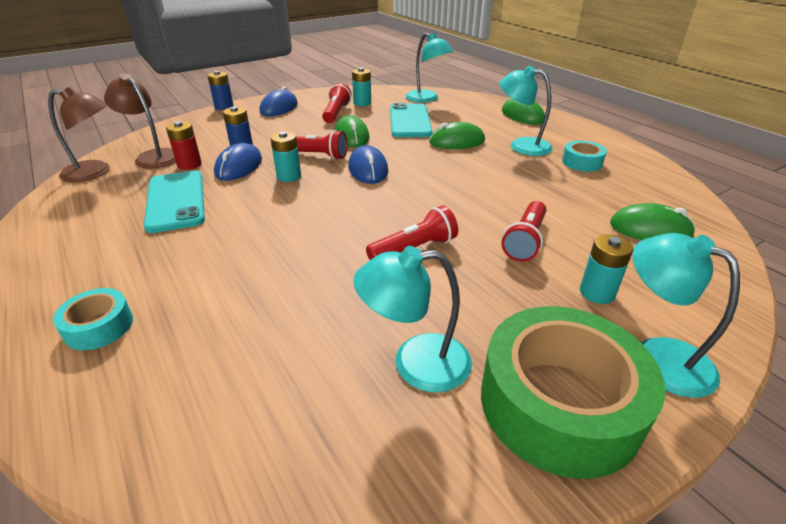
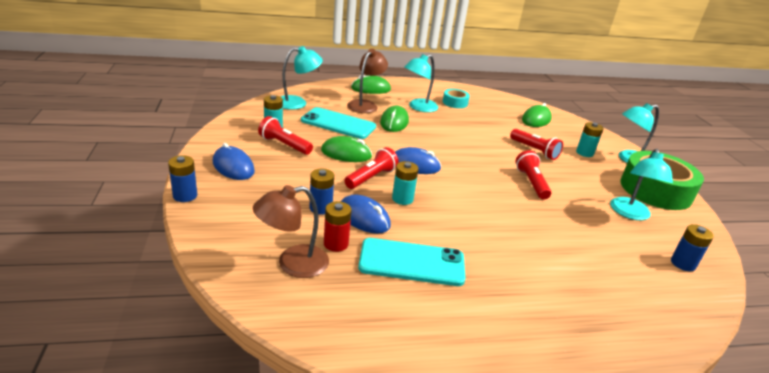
camera: 70 degrees left, 5 degrees down
brown lamp [48,87,110,183] -> brown lamp moved to [347,49,388,113]
turquoise tape [53,288,133,350] -> none
none -> blue battery [671,224,714,271]

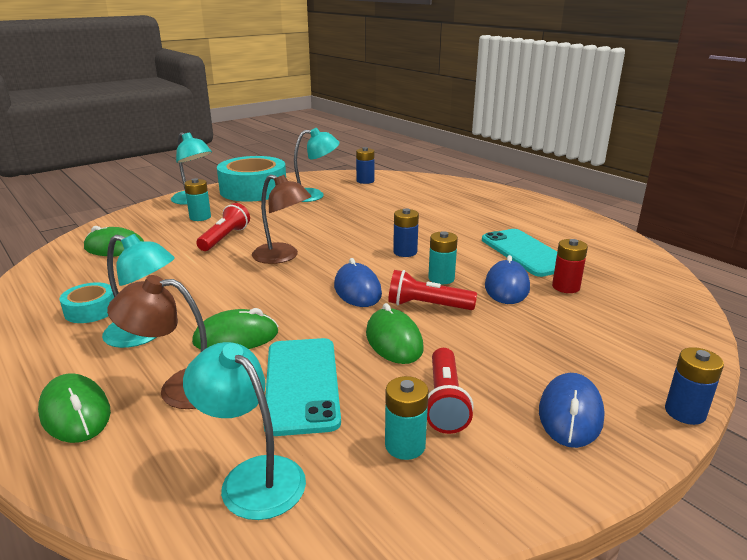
camera: 115 degrees left, 5 degrees down
brown lamp [253,185,329,278] -> brown lamp moved to [252,174,312,264]
blue battery [309,168,334,215] -> blue battery moved to [393,208,419,257]
red flashlight [515,150,552,200] -> none
green tape [621,151,704,210] -> turquoise tape [217,156,286,202]

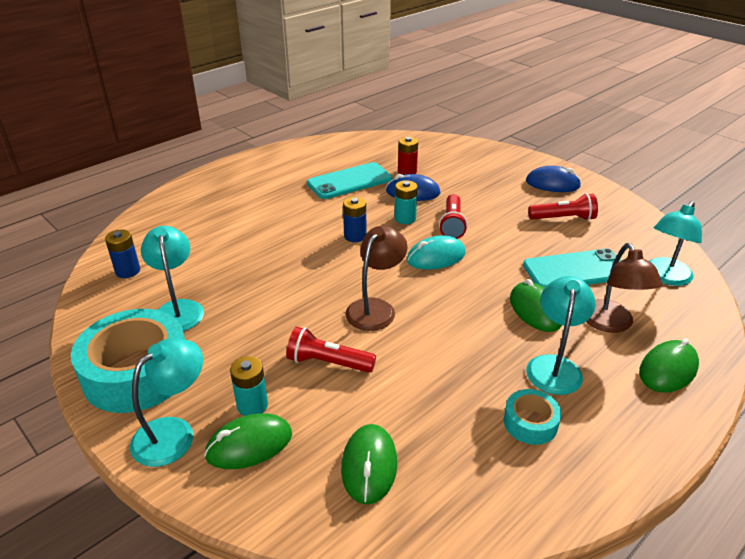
camera: 95 degrees left, 10 degrees up
blue mouse [334,258,382,307] -> turquoise mouse [407,235,466,270]
green mouse [366,303,424,364] -> green mouse moved to [204,413,292,469]
turquoise battery [385,376,429,460] -> none
blue battery [665,347,724,425] -> none

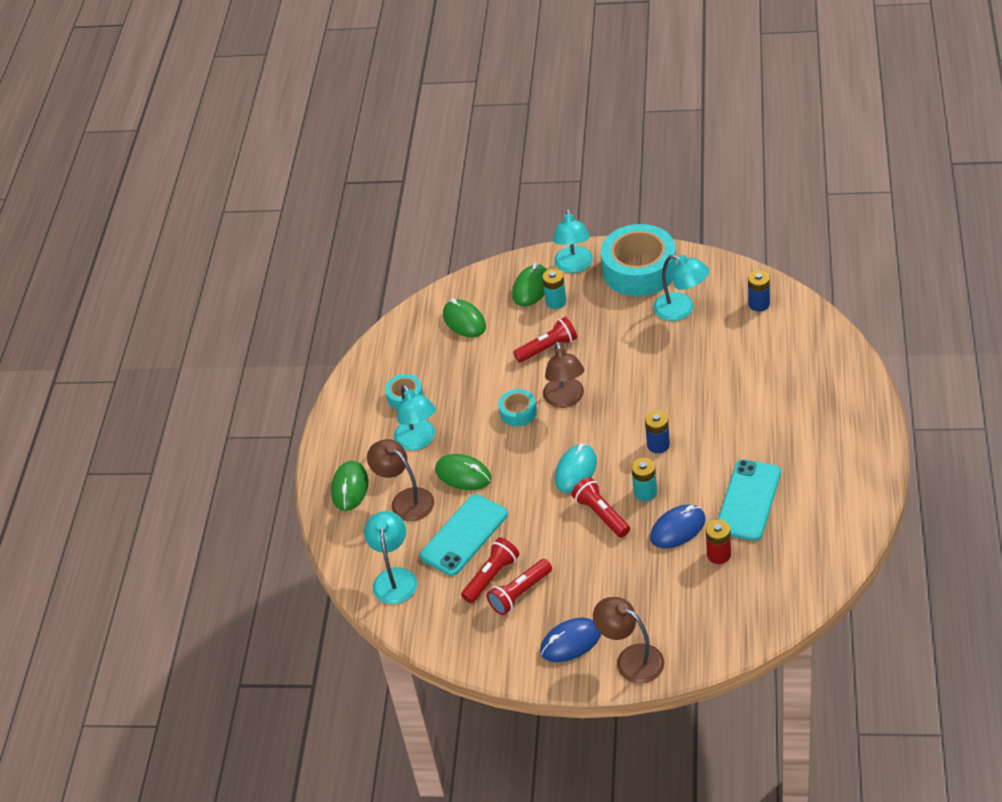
camera: 145 degrees right, 10 degrees up
none -> red flashlight [461,537,519,603]
none -> turquoise tape [498,389,537,427]
none -> brown lamp [593,597,664,684]

